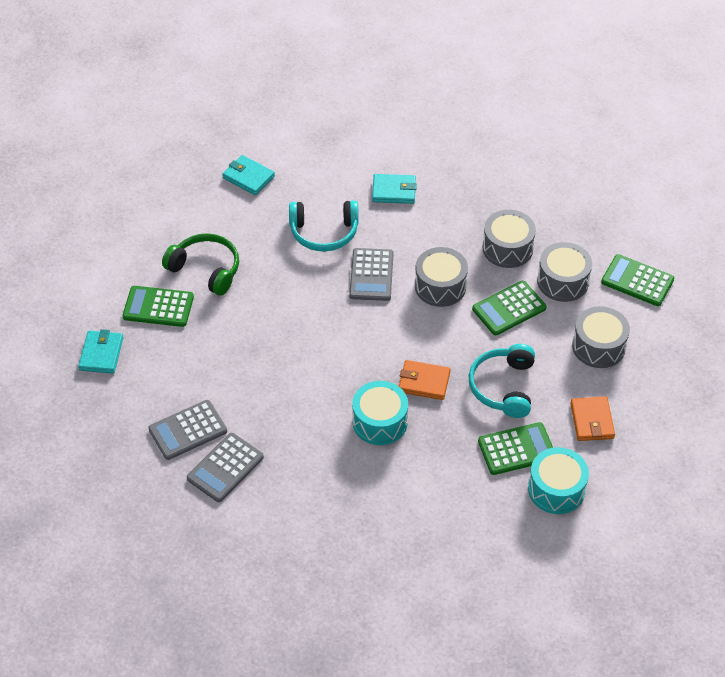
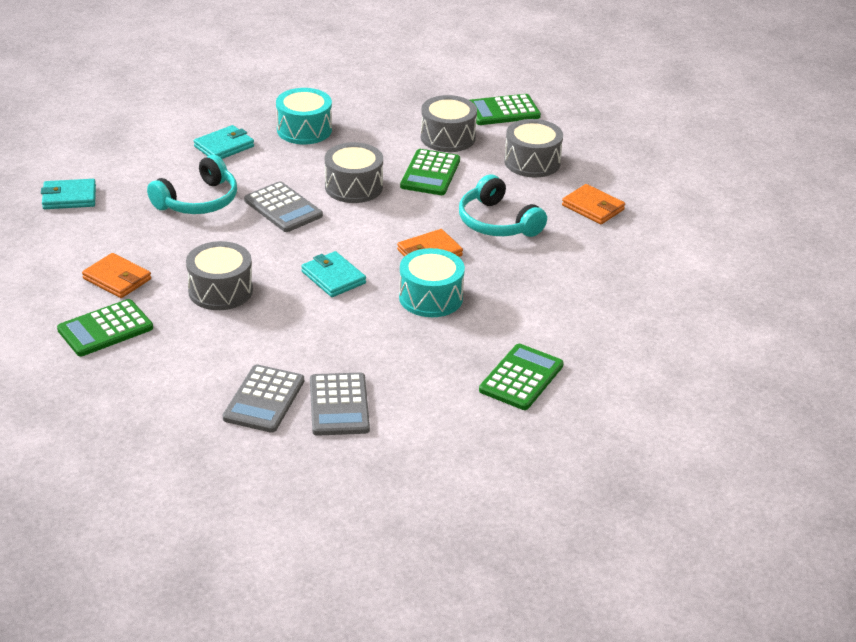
camera: 45 degrees left, 15 degrees down
turquoise wallet [78,329,123,374] -> turquoise wallet moved to [301,251,366,297]
green headphones [162,233,239,295] -> orange wallet [82,253,151,298]
green calculator [478,422,553,475] -> green calculator moved to [479,344,564,410]
grey drum [483,210,536,268] -> grey drum moved to [186,241,253,310]
turquoise drum [528,447,589,514] -> turquoise drum moved to [276,88,332,144]

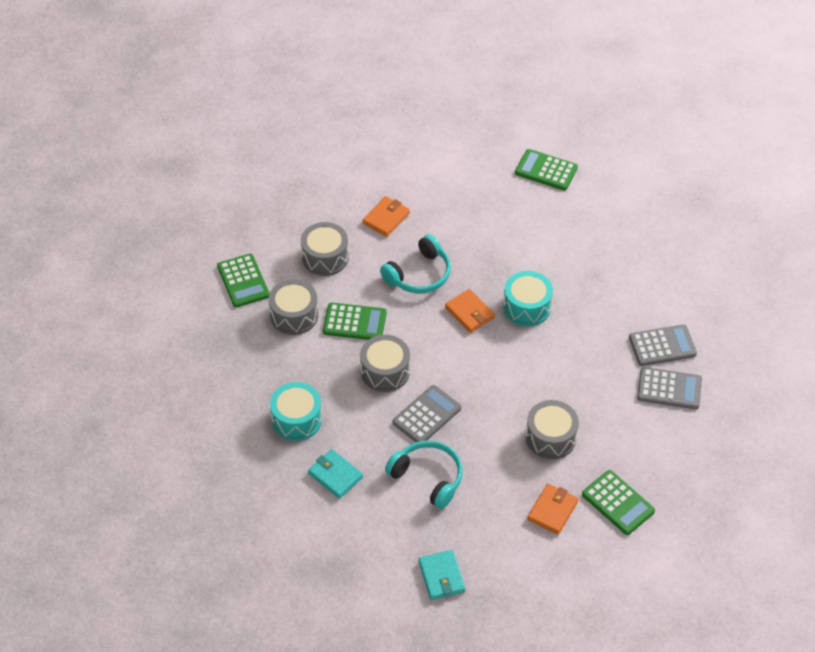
camera: 95 degrees left, 15 degrees up
turquoise wallet [301,251,366,297] -> none
green calculator [479,344,564,410] -> green calculator moved to [515,149,578,191]

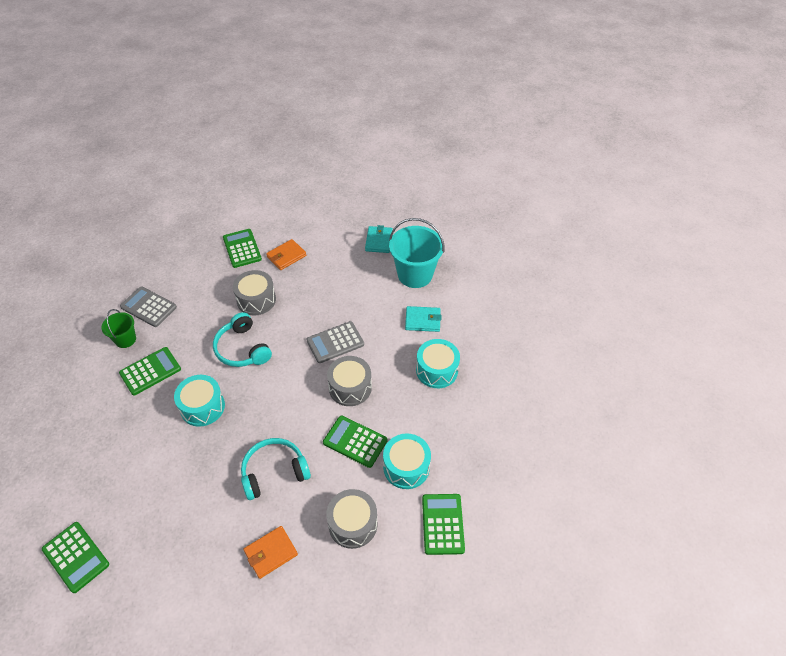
camera: 160 degrees left, 0 degrees up
grey drum [269,279,318,335] -> turquoise drum [383,433,431,489]
turquoise wallet [308,449,363,499] -> turquoise wallet turned 60 degrees counterclockwise [405,306,441,332]
turquoise headphones [385,441,463,509] -> turquoise headphones moved to [213,312,272,367]
orange wallet [445,289,495,333] -> none
grey calculator [629,324,697,366] -> green bucket [102,309,136,348]
none -> green calculator [119,347,181,396]
none -> turquoise bucket [389,218,444,288]

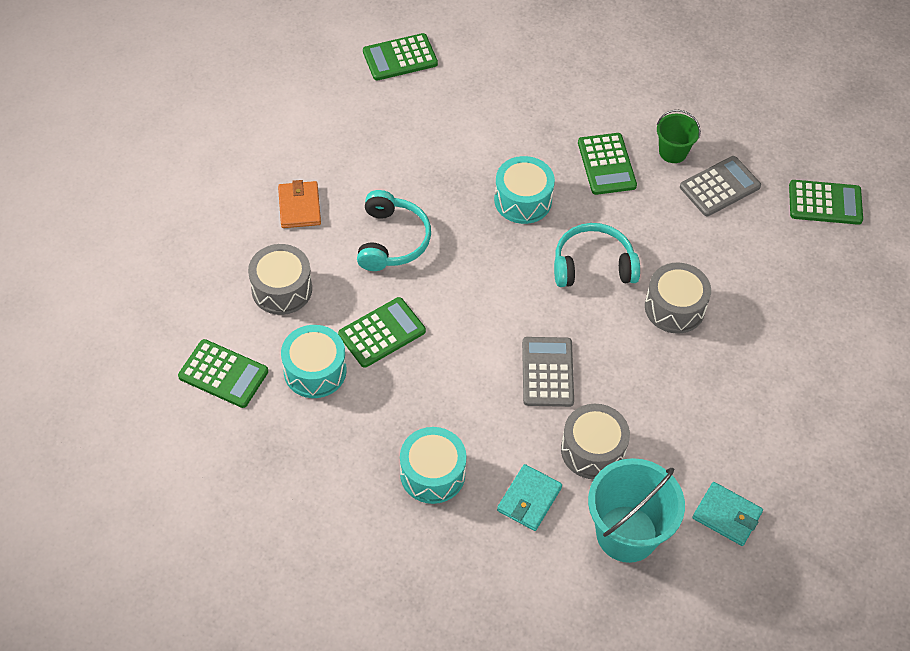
camera: 115 degrees right, 5 degrees up
green calculator [223,229,262,268] -> green calculator moved to [789,180,863,225]
orange wallet [266,239,306,270] -> none
grey drum [327,356,372,406] -> grey drum moved to [561,404,630,479]

